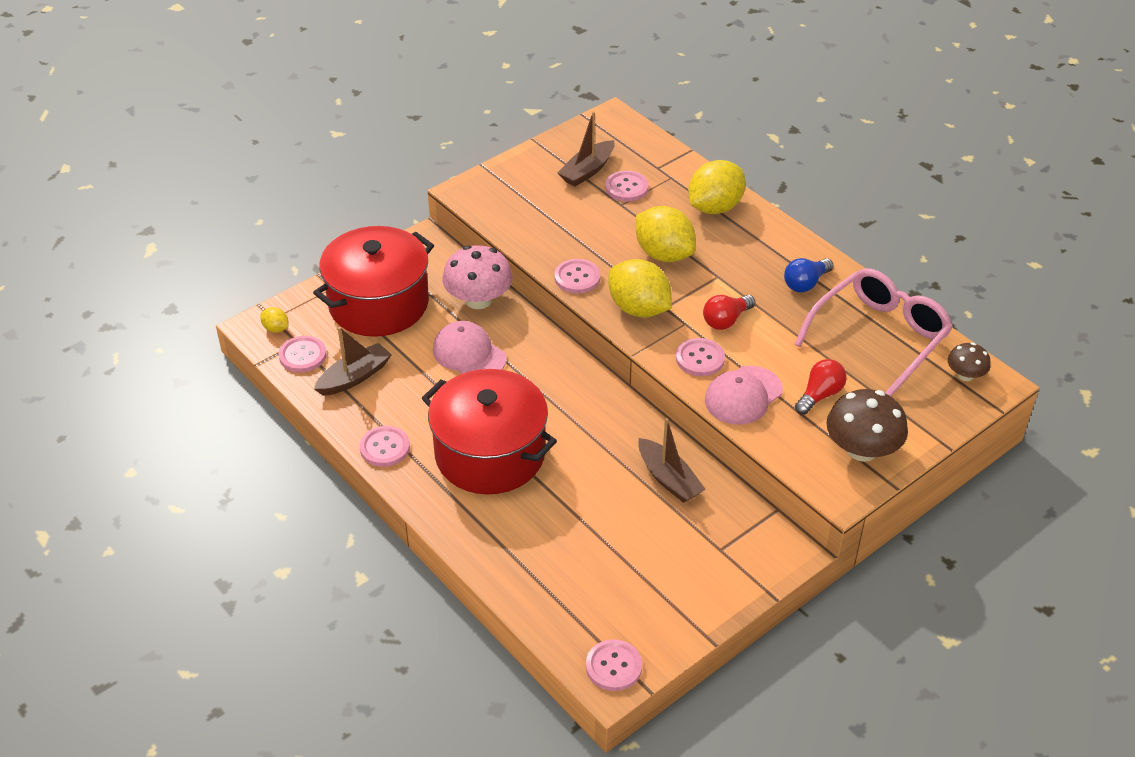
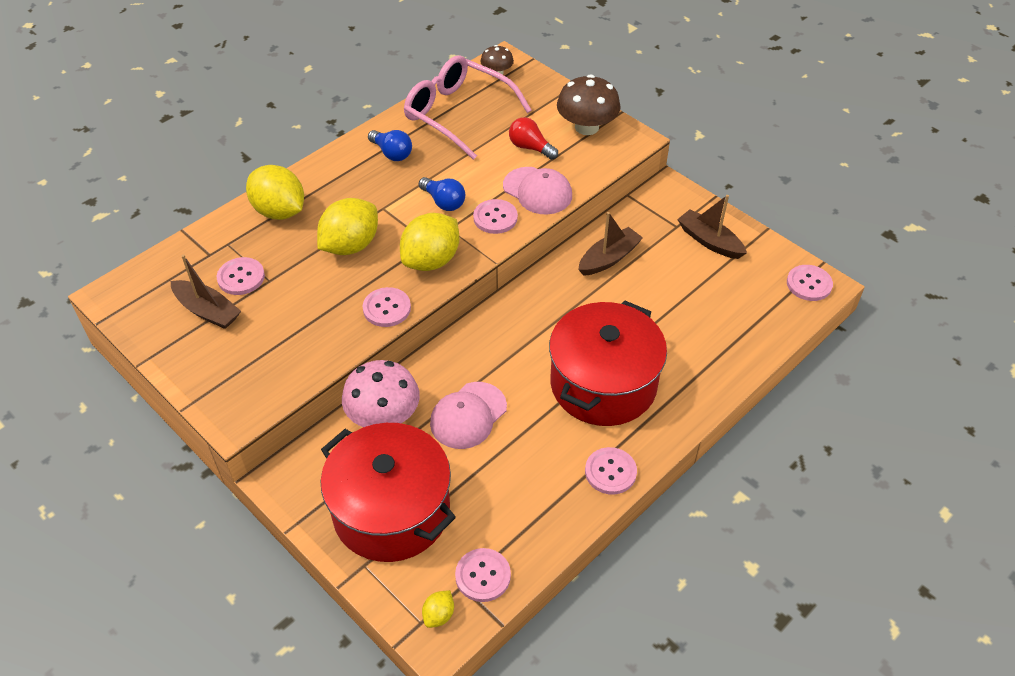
camera: 95 degrees left, 5 degrees up
brown boat [314,327,392,396] -> brown boat moved to [677,195,747,259]
red light bulb [703,295,755,330] -> blue light bulb [419,177,465,211]

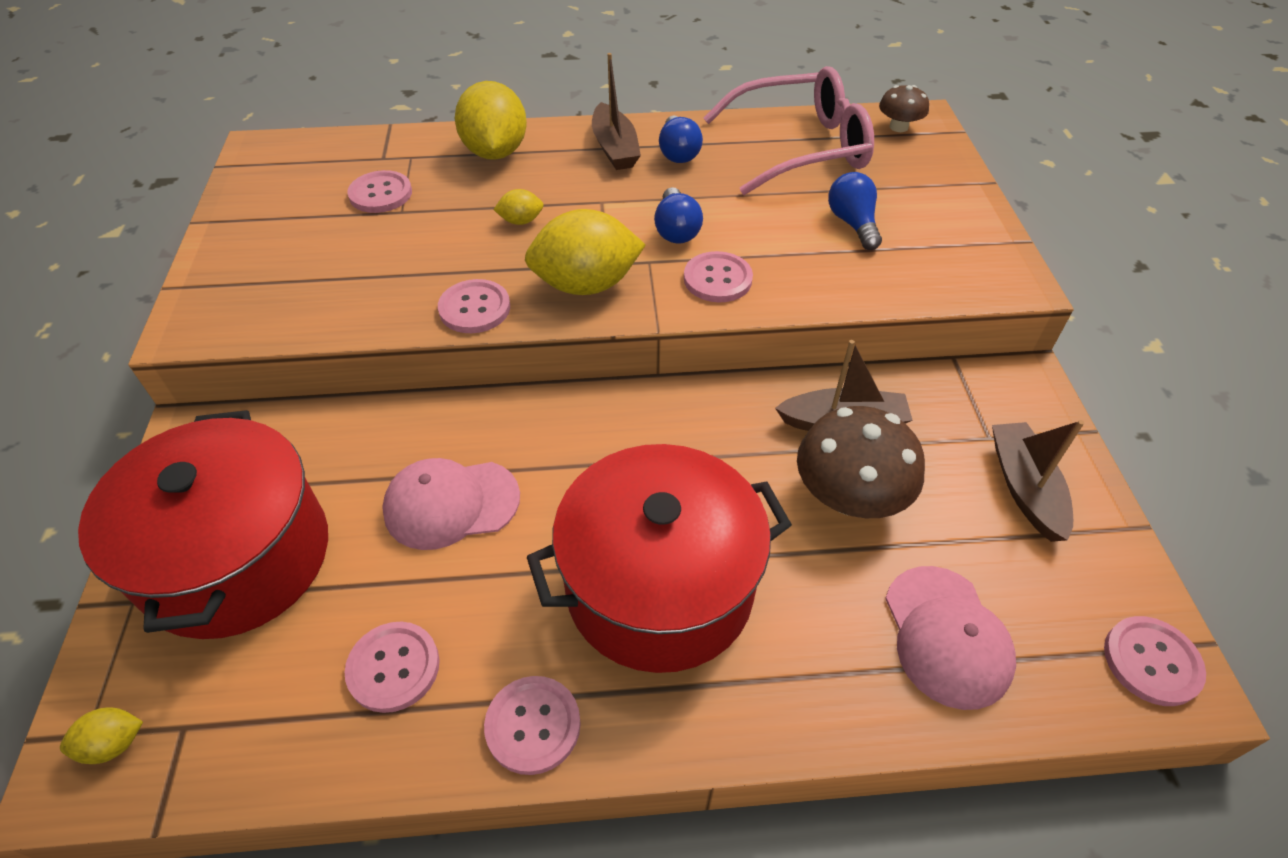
camera: 40 degrees right, 0 degrees up
brown boat [171,254,241,329] -> brown boat moved to [592,53,641,170]
yellow lemon [317,198,378,255] -> yellow lemon [493,189,544,225], size x0.45
pink mushroom [342,360,420,427] -> none
pink glasses [404,55,532,160] -> pink glasses turned 90 degrees clockwise [704,66,874,195]
pink button [455,548,511,602] -> pink button moved to [345,622,440,713]
pink cap [503,167,572,214] -> pink cap moved to [885,566,1016,710]
red light bulb [509,117,558,160] -> blue light bulb [828,172,882,250]
brown mushroom [557,75,621,135] -> brown mushroom moved to [797,406,925,518]

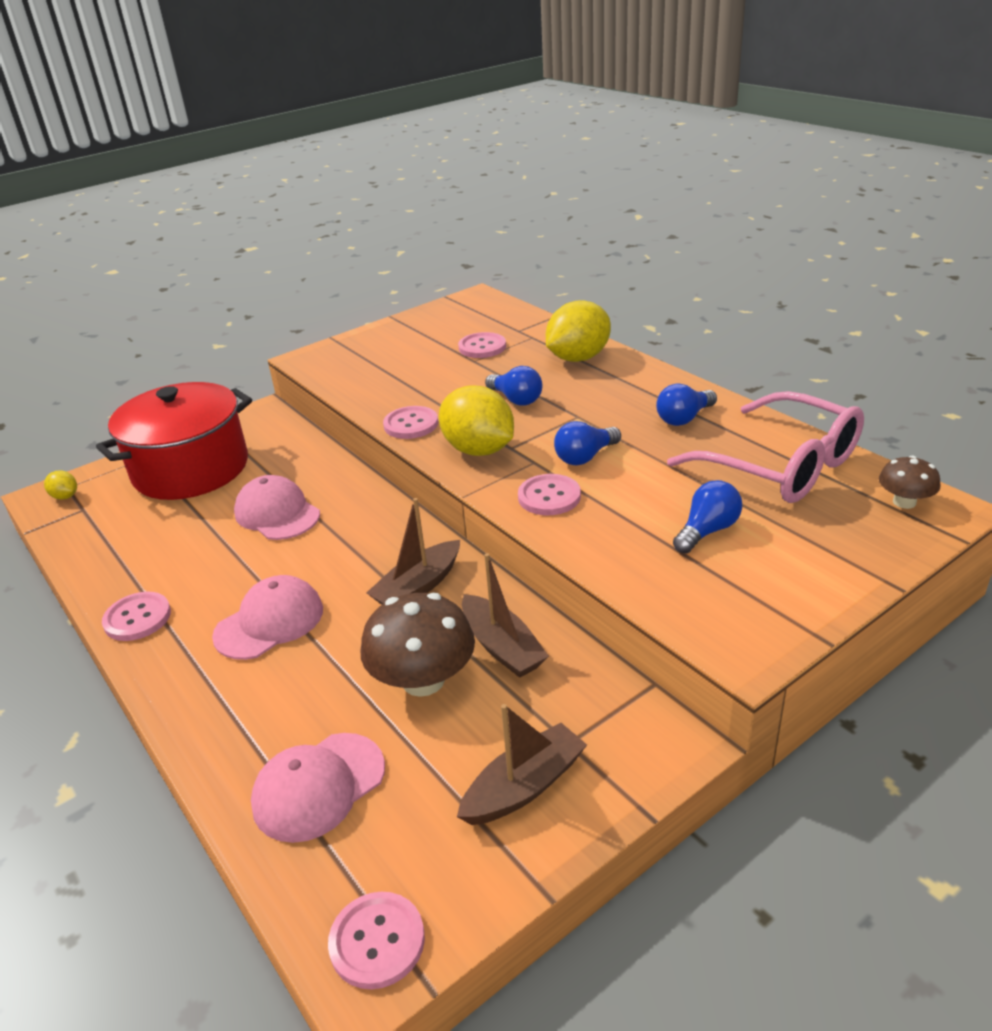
camera: 60 degrees right, 15 degrees down
pink button [345,622,440,713] -> none
yellow lemon [493,189,544,225] -> blue light bulb [485,366,542,406]
red pot [527,444,792,673] -> pink cap [212,575,323,660]
brown boat [592,53,641,170] -> brown boat moved to [366,498,460,605]

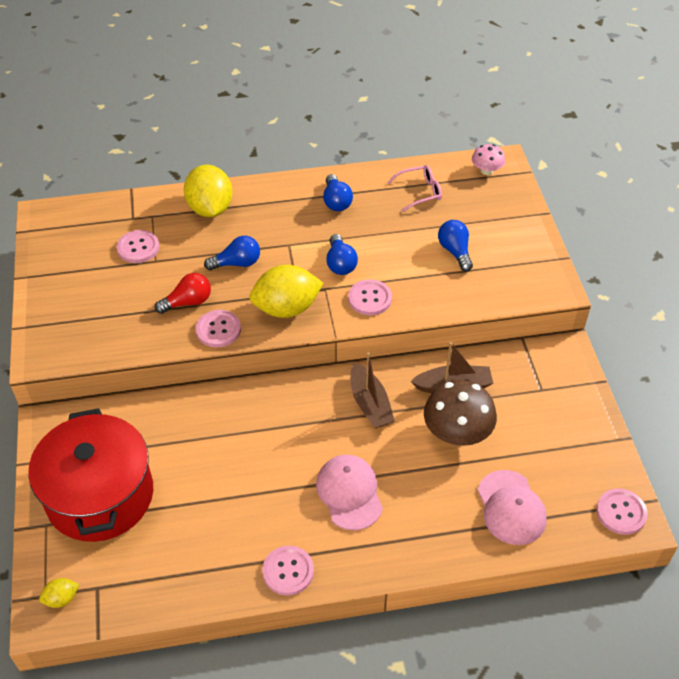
camera: 65 degrees left, 15 degrees up
pink cap [234,475,320,540] -> none
brown boat [457,704,587,825] -> none
pink glasses [667,391,864,503] -> pink glasses [387,165,442,212], size x0.48
brown mushroom [879,456,941,509] -> pink mushroom [472,144,505,175]
none -> red light bulb [155,273,211,314]

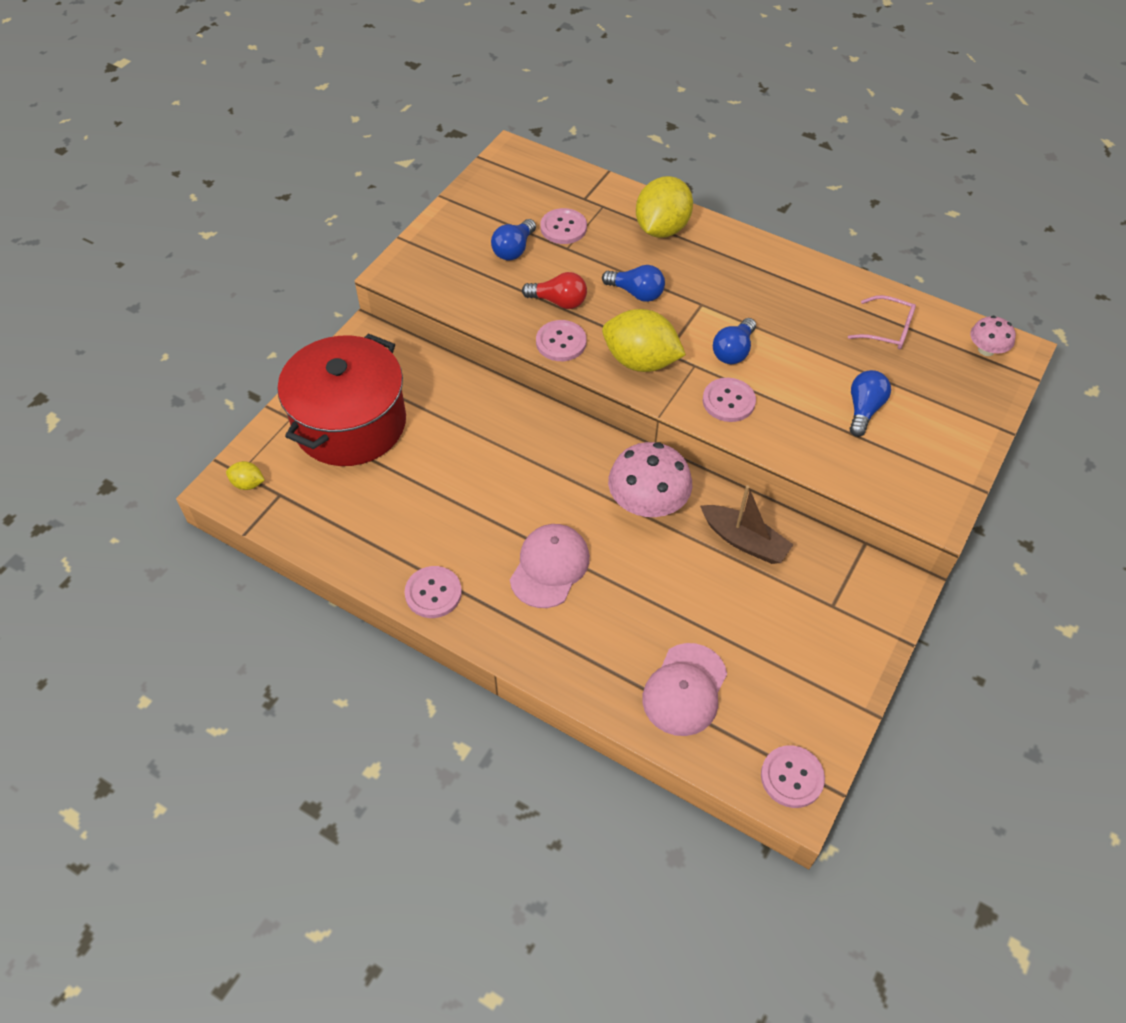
camera: 40 degrees right, 5 degrees up
blue light bulb [323,174,353,211] -> blue light bulb moved to [491,219,536,260]
brown boat [351,352,395,428] -> pink mushroom [608,442,692,517]
brown mushroom [424,380,497,446] -> none

